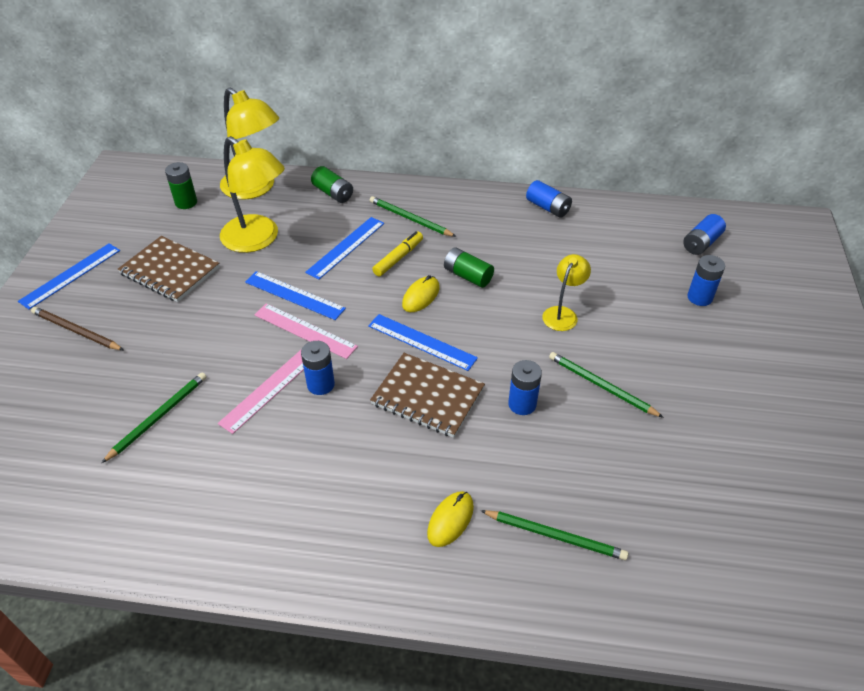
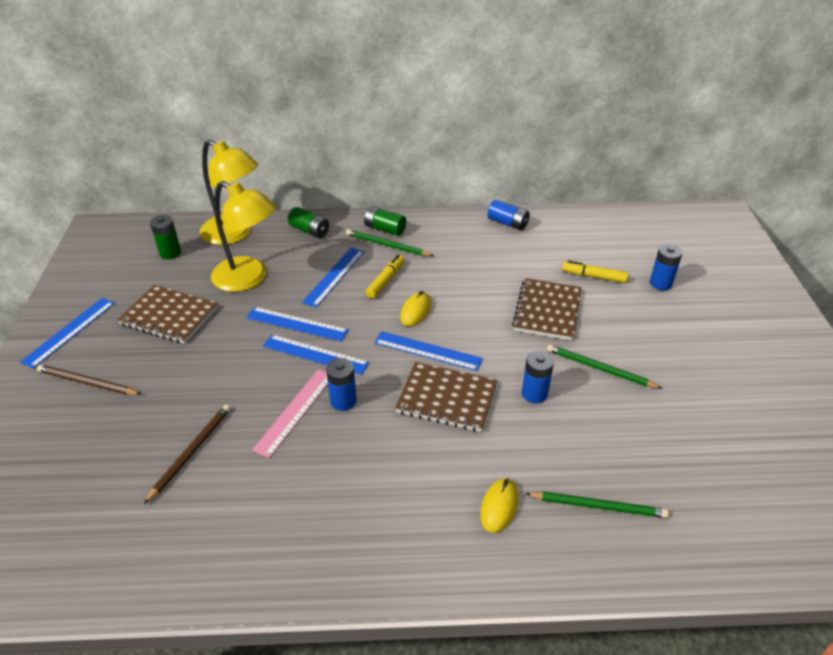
camera: 10 degrees left, 5 degrees down
green pencil [102,372,207,463] -> brown pencil [144,405,231,504]
pink ruler [254,303,358,359] -> blue ruler [263,335,369,375]
green battery [444,247,494,288] -> green battery moved to [364,207,406,236]
yellow lamp [542,254,591,331] -> brown notebook [512,278,581,341]
blue battery [683,214,726,255] -> none
none -> yellow marker [562,261,628,283]

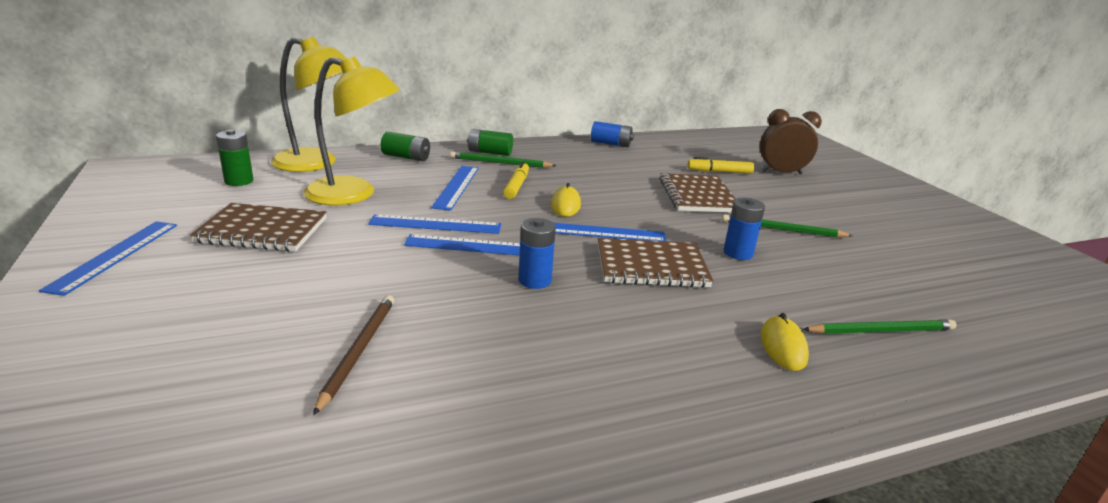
camera: 20 degrees left, 15 degrees down
brown pencil [37,365,141,395] -> none
pink ruler [252,369,328,458] -> none
blue battery [650,244,682,291] -> brown clock [760,109,822,174]

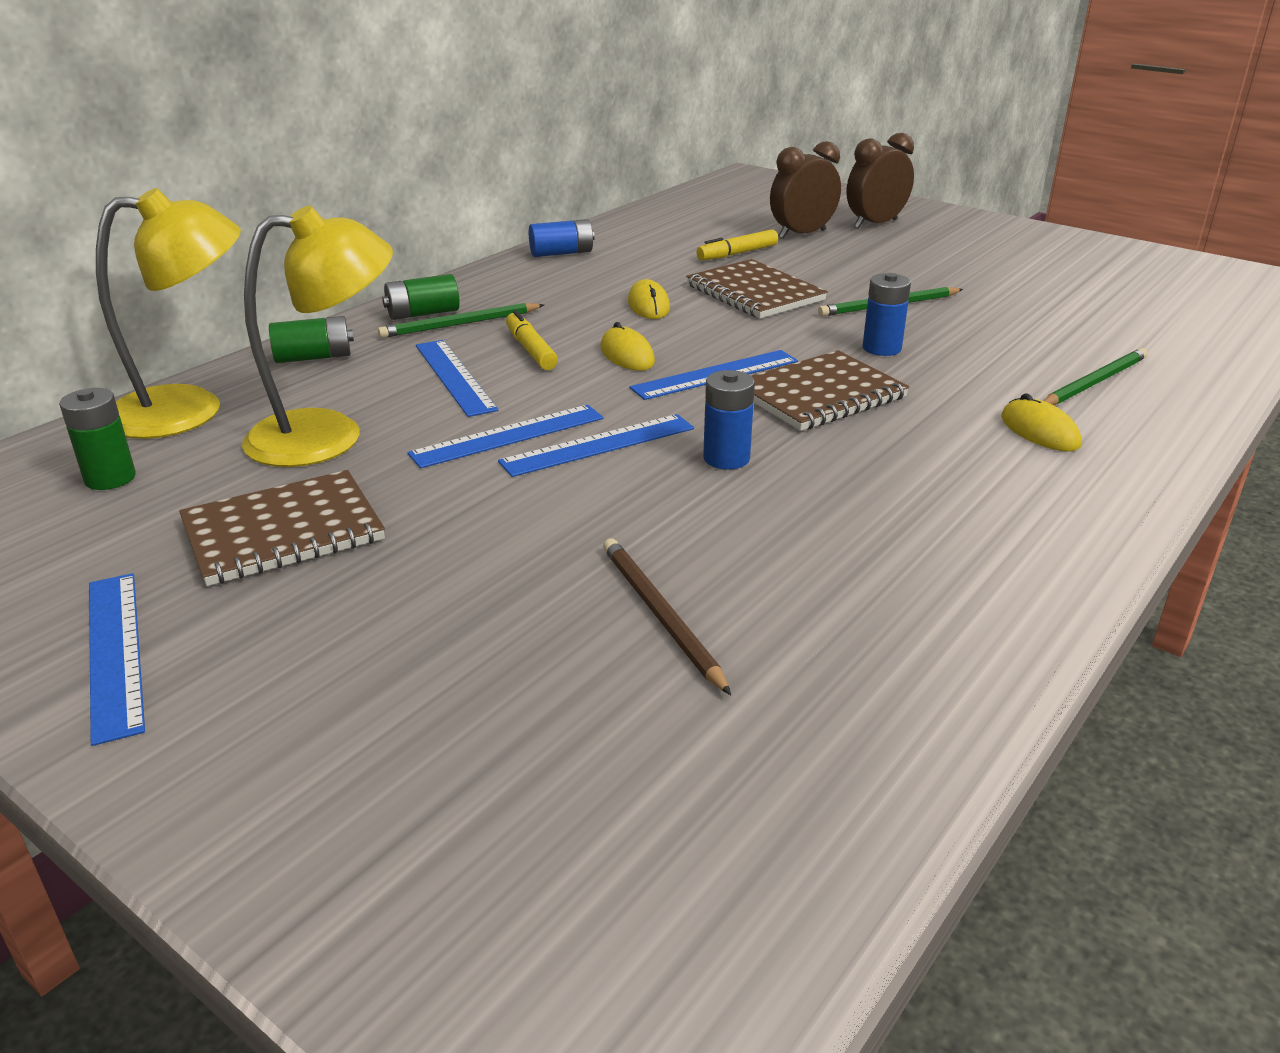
camera: 30 degrees left, 5 degrees up
none -> yellow mouse [628,279,670,319]
none -> brown clock [846,133,914,229]

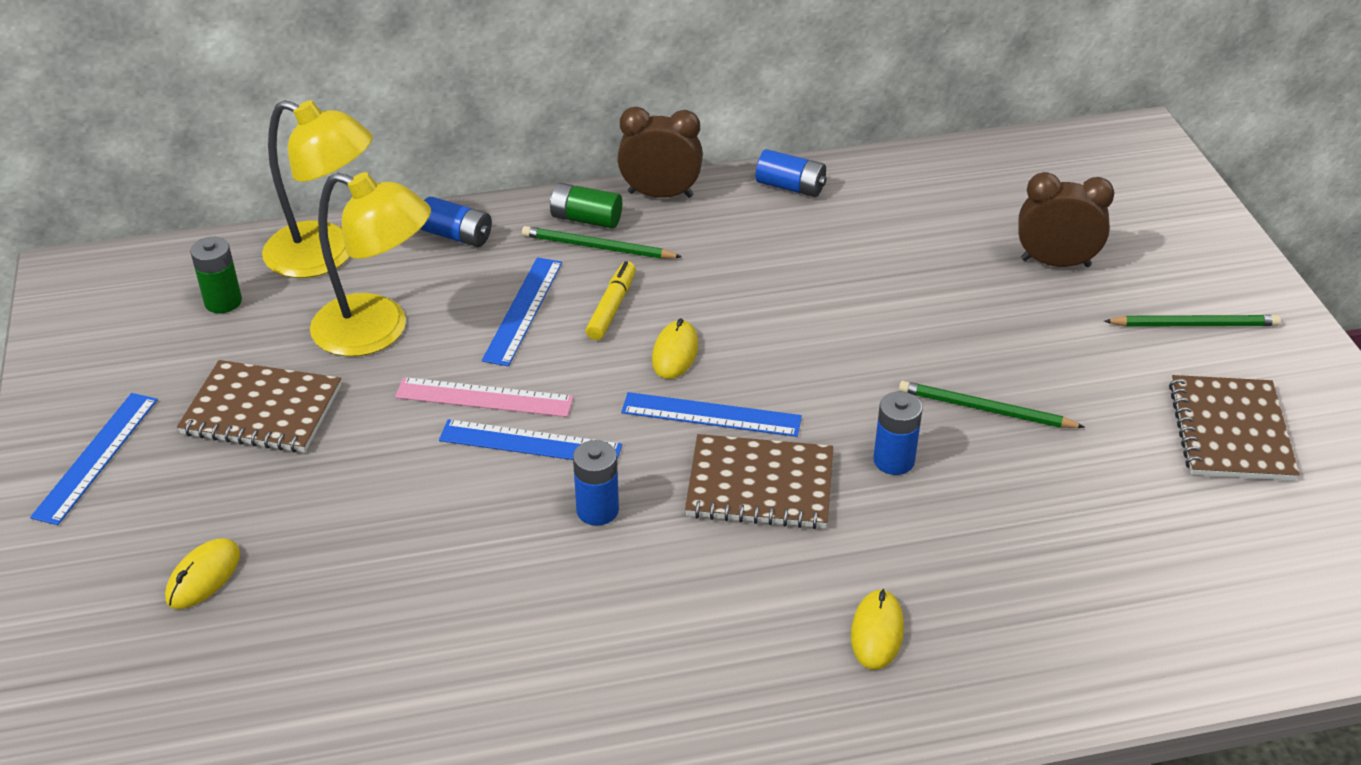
camera: 40 degrees right, 10 degrees up
green battery [269,316,354,363] -> blue battery [420,197,492,247]
blue ruler [407,405,604,468] -> pink ruler [395,377,574,417]
brown pencil [603,539,731,695] -> none
yellow mouse [628,279,670,319] -> yellow mouse moved to [165,538,240,609]
brown notebook [686,259,828,318] -> brown notebook moved to [1169,375,1299,481]
yellow marker [697,229,778,260] -> none
brown clock [846,133,914,229] -> brown clock moved to [617,107,703,198]
green pencil [1043,348,1148,405] -> green pencil moved to [1104,315,1281,327]

